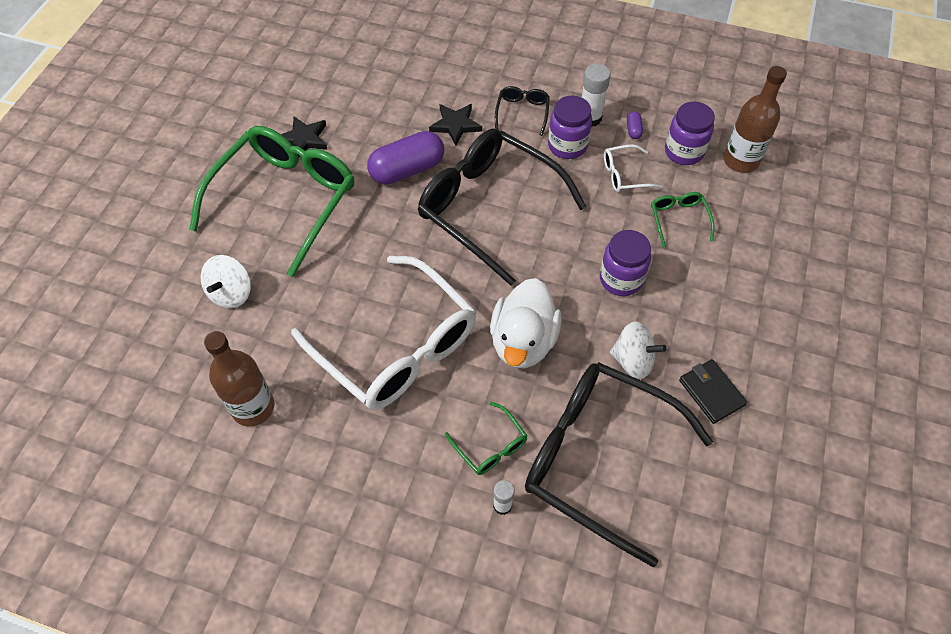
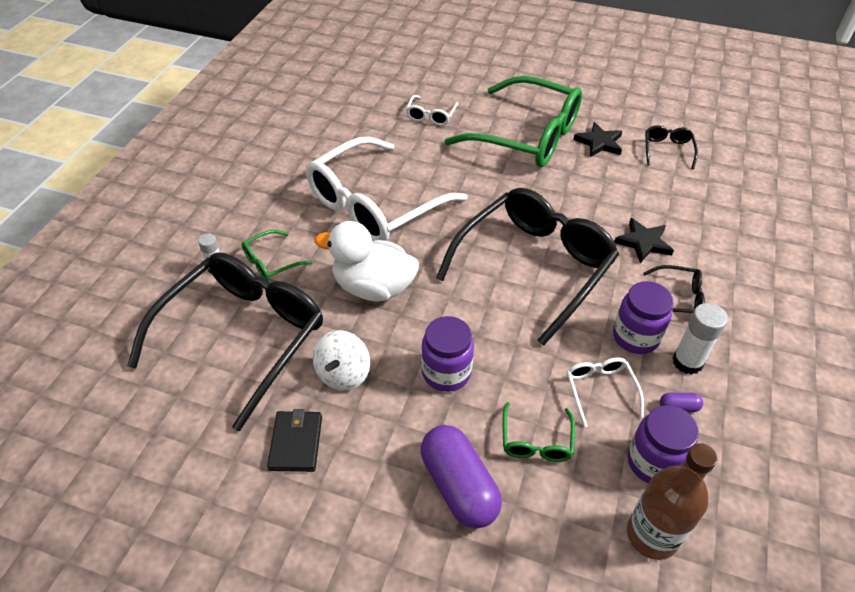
camera: 90 degrees right, 10 degrees down
white spinning top [201,255,251,308] -> white glasses [406,95,458,126]
brown bottle [204,331,274,426] -> none
purple capsule [367,131,444,184] -> purple capsule moved to [421,425,502,528]
green glasses [651,192,714,248] -> green glasses turned 105 degrees clockwise [503,402,575,462]
black wallet [679,359,747,424] -> black wallet turned 60 degrees counterclockwise [267,409,322,472]
none -> black glasses [645,125,698,169]

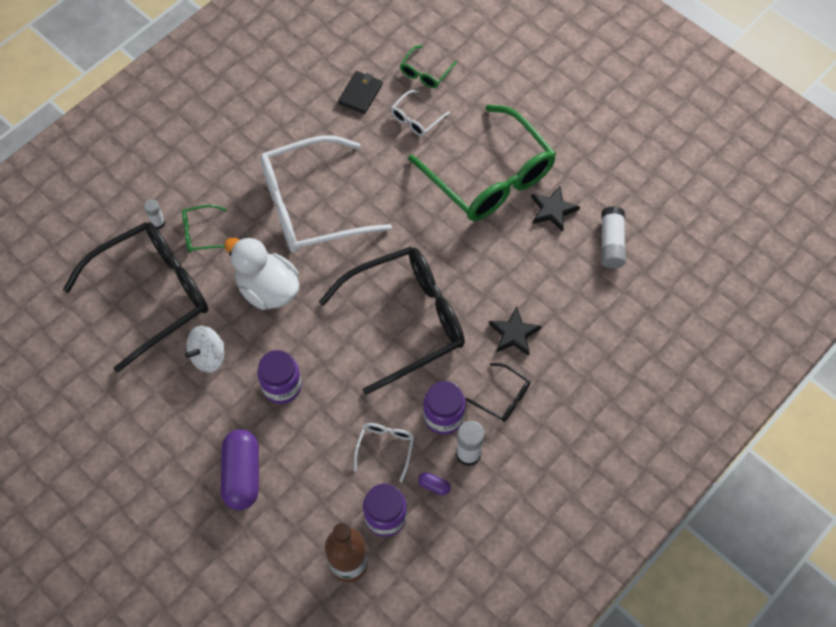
camera: 25 degrees right, 15 degrees up
black wallet [267,409,322,472] -> black wallet moved to [338,71,383,114]
green glasses [503,402,575,462] -> green glasses moved to [400,45,457,88]
black glasses [645,125,698,169] -> white glue stick [601,206,626,269]

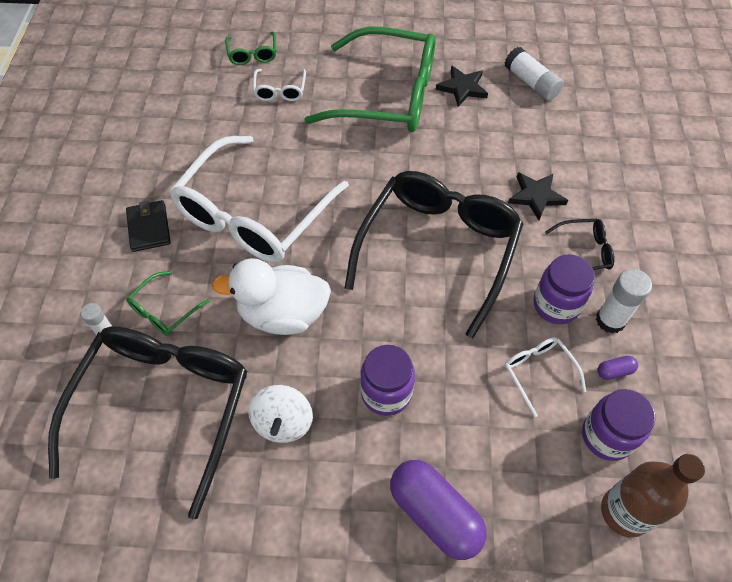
camera: 40 degrees left, 5 degrees down
black wallet [338,71,383,114] -> black wallet moved to [126,200,171,252]

